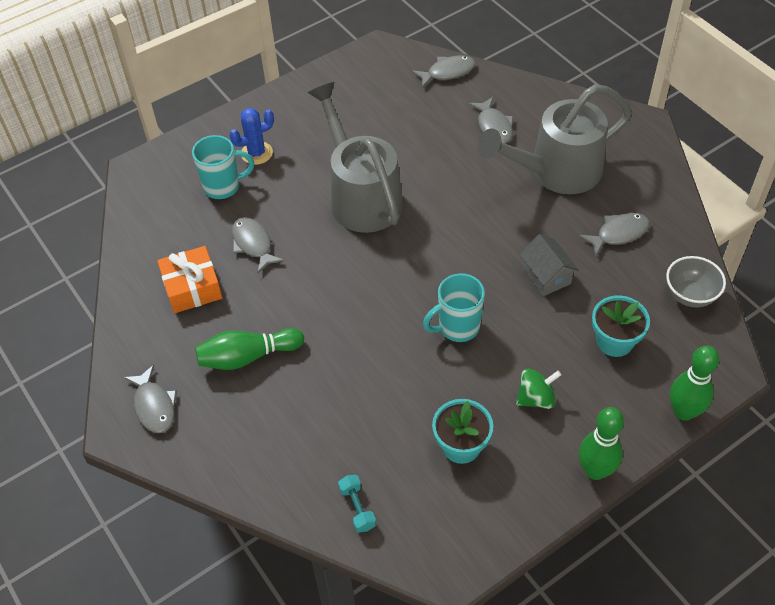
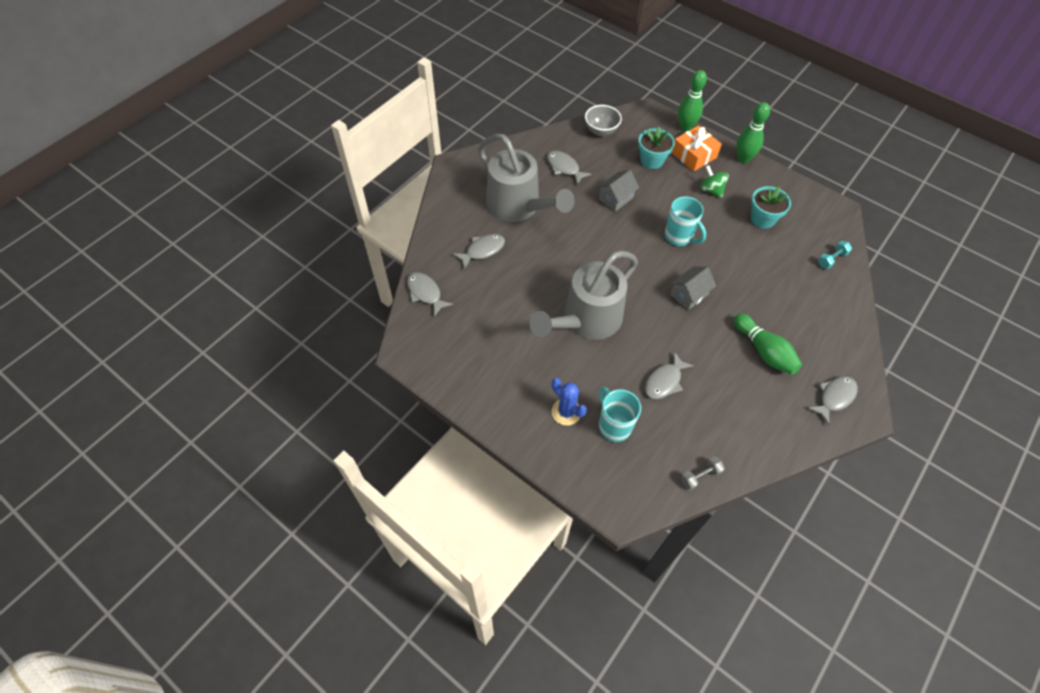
camera: 110 degrees left, 5 degrees up
orange gift [157,246,222,313] -> orange gift moved to [671,125,722,171]
none -> grey house [670,266,716,310]
none -> grey dumbbell [681,456,725,490]

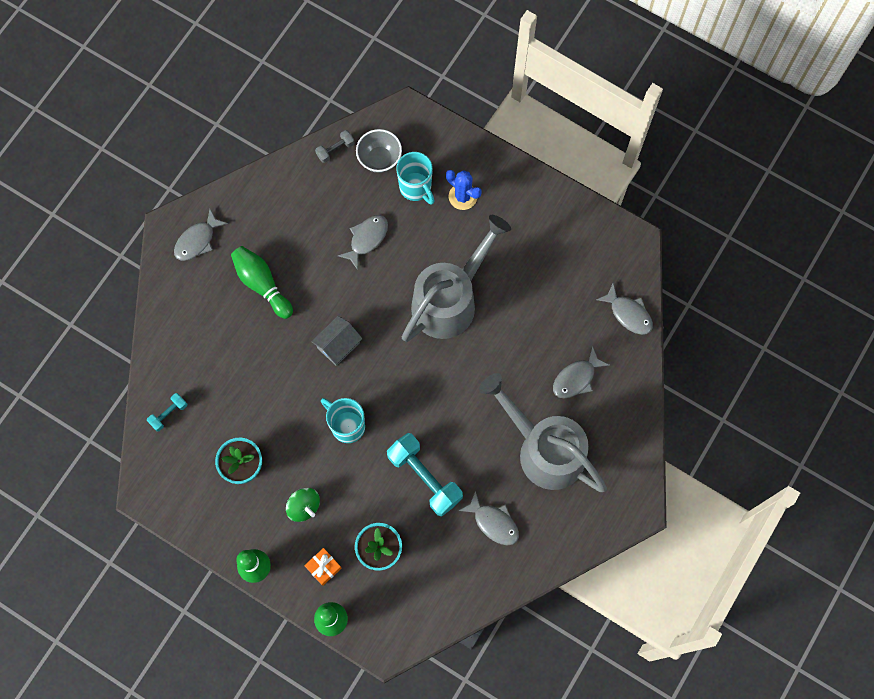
camera: 175 degrees right, 15 degrees up
grey bowl [585,105,622,136] -> grey bowl moved to [356,129,402,173]
grey house [597,170,639,212] -> turquoise dumbbell [387,433,463,516]
orange gift [671,125,722,171] -> orange gift [304,548,342,586], size x0.59

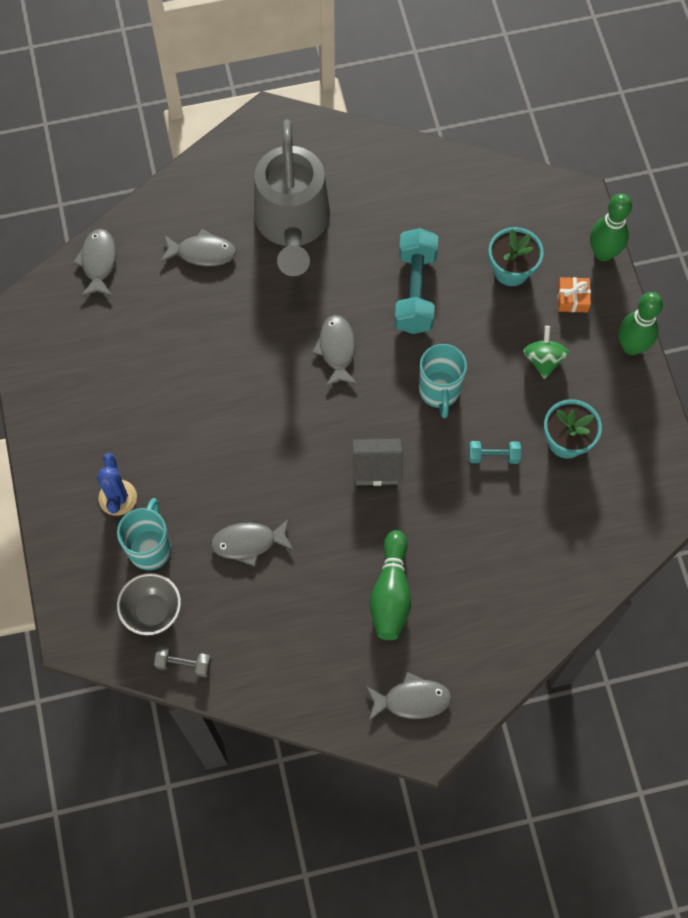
camera: 135 degrees left, 5 degrees down
turquoise dumbbell [147,393,187,432] -> turquoise dumbbell moved to [469,441,521,464]
grey watering can [402,215,511,342] -> none
grey fish [459,491,519,545] -> grey fish moved to [312,315,357,386]

